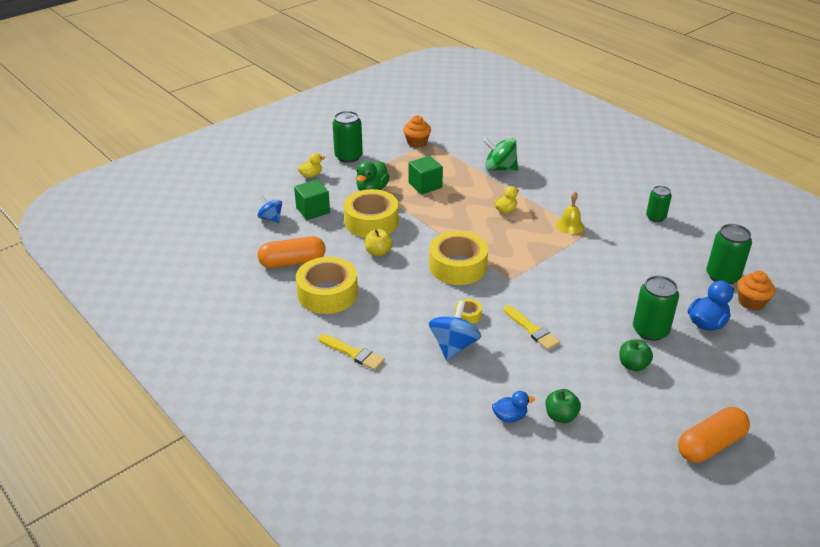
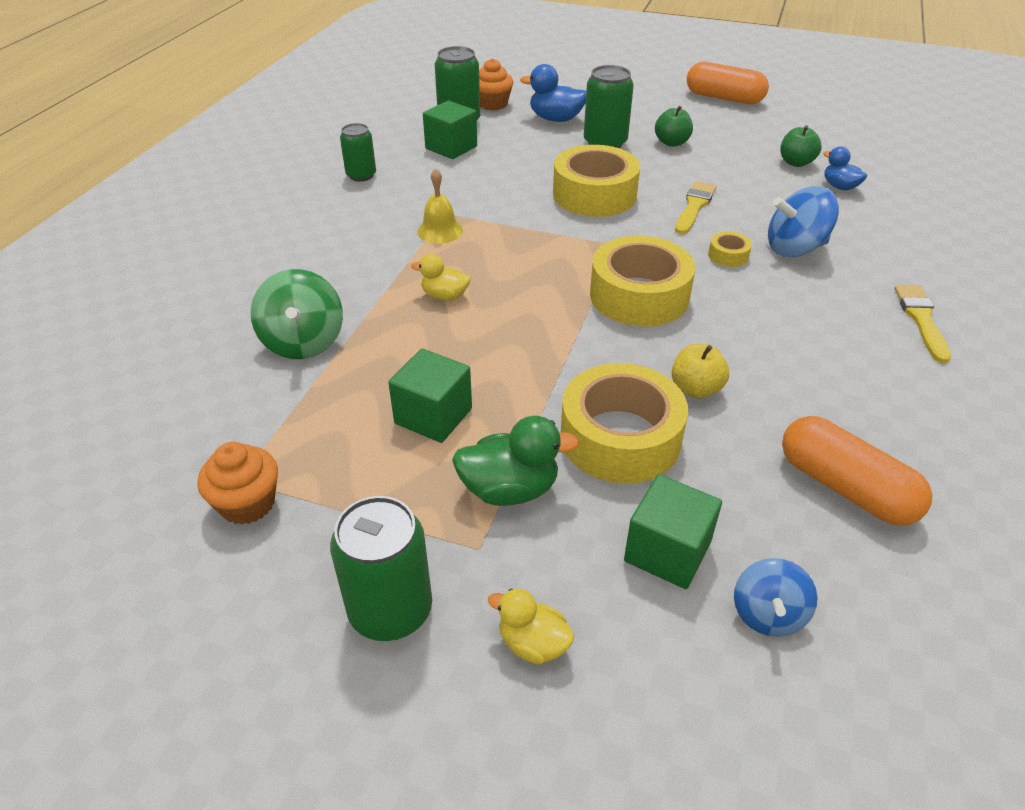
camera: 120 degrees left, 5 degrees up
yellow tape [296,257,358,314] -> yellow tape moved to [553,145,640,217]
none -> green cube [423,101,477,159]

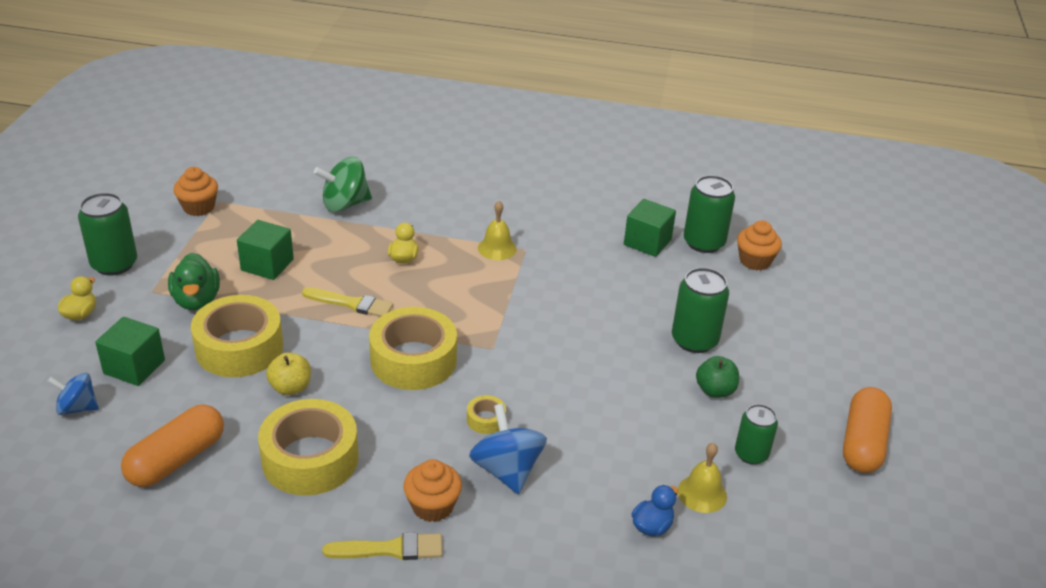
camera: 80 degrees right, 5 degrees down
green can [340,123,376,182] -> green can moved to [735,404,778,465]
blue duck [520,64,586,122] -> none
yellow tape [553,145,640,217] -> yellow tape moved to [258,399,358,496]
yellow brush [675,181,717,234] -> yellow brush moved to [302,287,393,317]
green apple [780,125,822,167] -> yellow bell [678,443,727,513]
none -> orange cupcake [403,459,462,522]

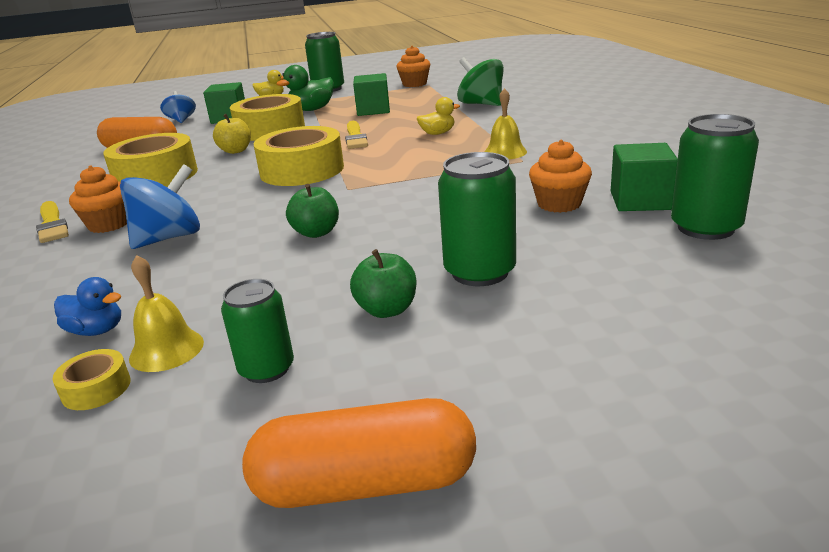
camera: 70 degrees right, 10 degrees down
yellow tape [467,395,506,434] -> yellow tape moved to [52,349,131,410]
orange cupcake [737,220,782,270] -> orange cupcake moved to [529,140,592,213]
none -> green apple [286,184,339,238]

